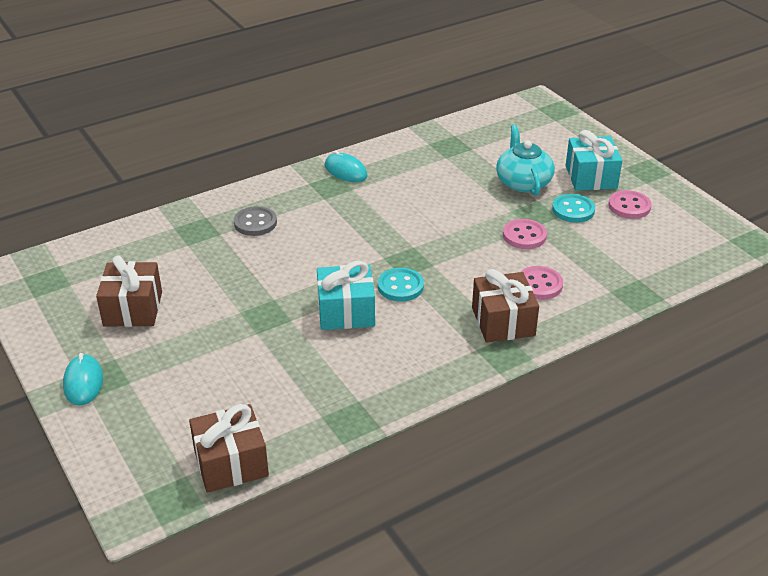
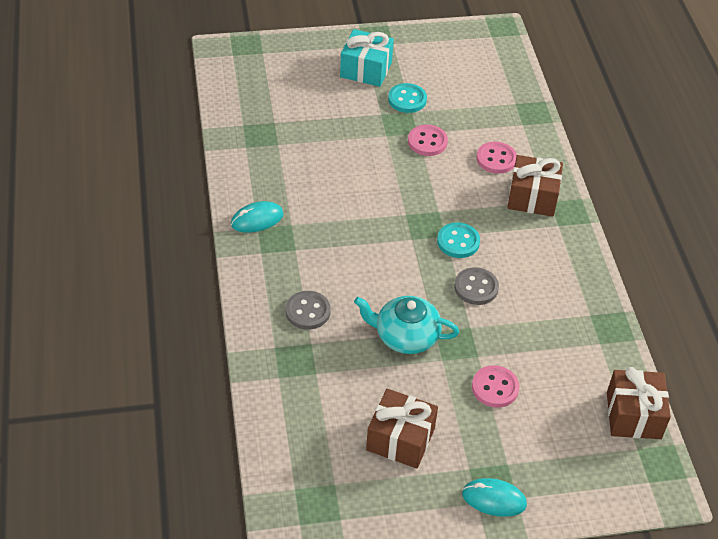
camera: 70 degrees left, 10 degrees up
turquoise gift [317,261,375,330] -> grey button [454,267,499,305]
turquoise teapot [496,125,555,196] -> turquoise teapot moved to [354,296,459,354]
pink button [608,190,652,219] -> pink button moved to [472,365,519,408]

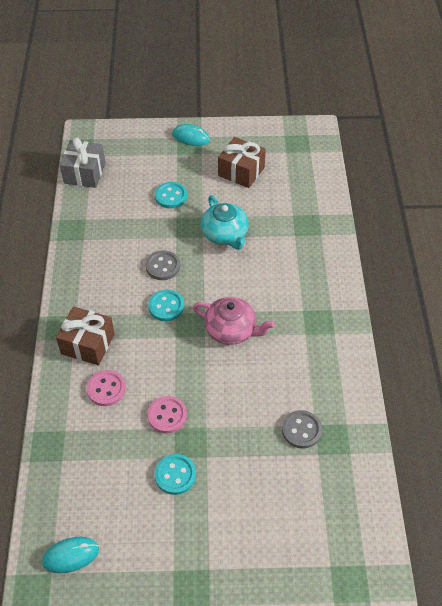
camera: 170 degrees left, 5 degrees up
turquoise mouse [231,201,284,233] -> turquoise mouse moved to [42,537,99,573]
grey button [285,291,330,330] -> grey button moved to [282,410,322,449]
turquoise gift [340,29,394,87] -> none
turquoise teapot [354,296,459,354] -> turquoise teapot turned 45 degrees clockwise [201,195,249,250]
pink button [472,365,519,408] -> turquoise button [155,182,187,208]
brown gift [607,367,671,439] -> grey gift [60,137,105,188]
none -> pink teapot [193,297,275,345]

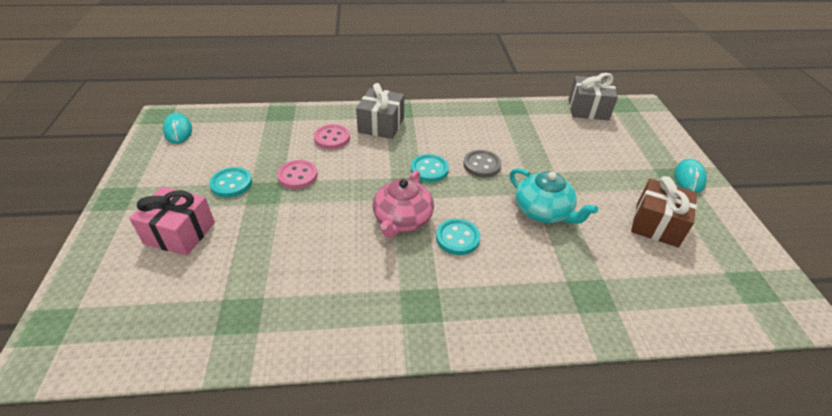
camera: 85 degrees right, 10 degrees down
brown gift [56,306,115,365] -> grey gift [356,83,404,139]
turquoise button [155,182,187,208] -> turquoise button moved to [436,219,480,255]
turquoise teapot [201,195,249,250] -> turquoise teapot turned 105 degrees counterclockwise [510,168,598,224]
grey button [282,410,322,449] -> none
none -> pink gift [129,187,215,256]

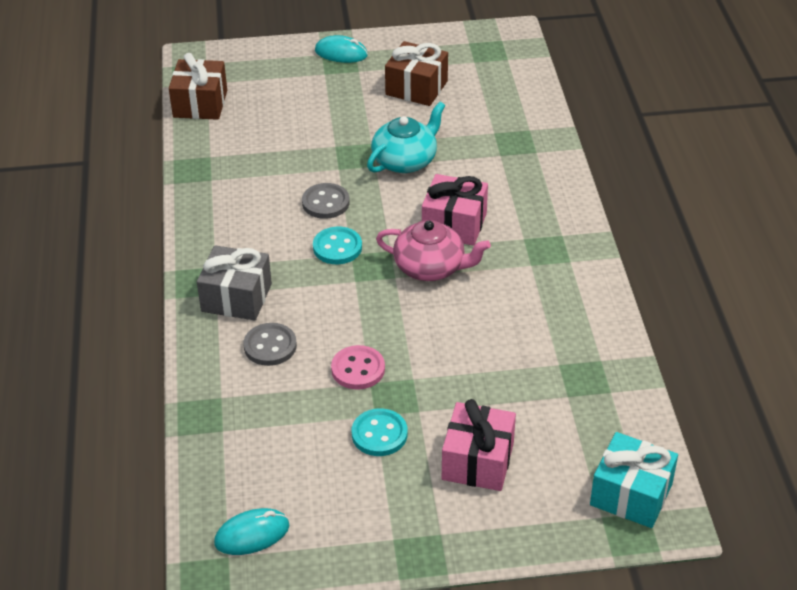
camera: 90 degrees left, 0 degrees up
pink button [314,124,350,149] -> grey button [243,323,297,366]
turquoise button [436,219,480,255] -> pink gift [422,174,488,246]
grey gift [569,73,618,120] -> brown gift [169,53,227,120]
none -> turquoise gift [590,432,678,528]

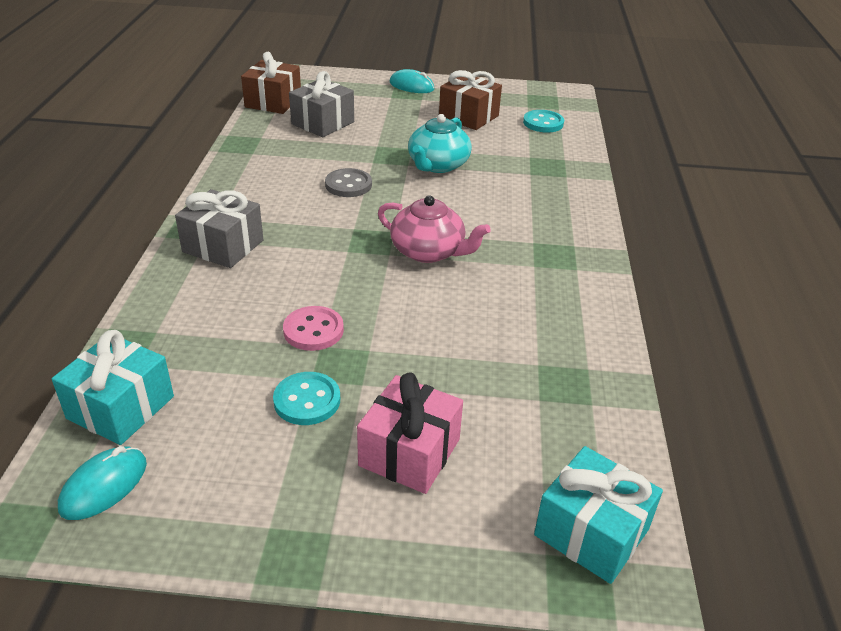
camera: 10 degrees right, 5 degrees down
turquoise mouse [214,508,289,555] -> turquoise mouse turned 45 degrees counterclockwise [58,446,147,520]
grey button [243,323,297,366] -> none
turquoise button [313,227,362,264] -> turquoise button moved to [523,110,564,133]
turquoise teapot [367,102,445,173] -> turquoise teapot turned 150 degrees clockwise [408,114,472,173]
pink gift [422,174,488,246] -> none
none -> turquoise gift [52,330,174,445]
none -> grey gift [289,71,354,137]

